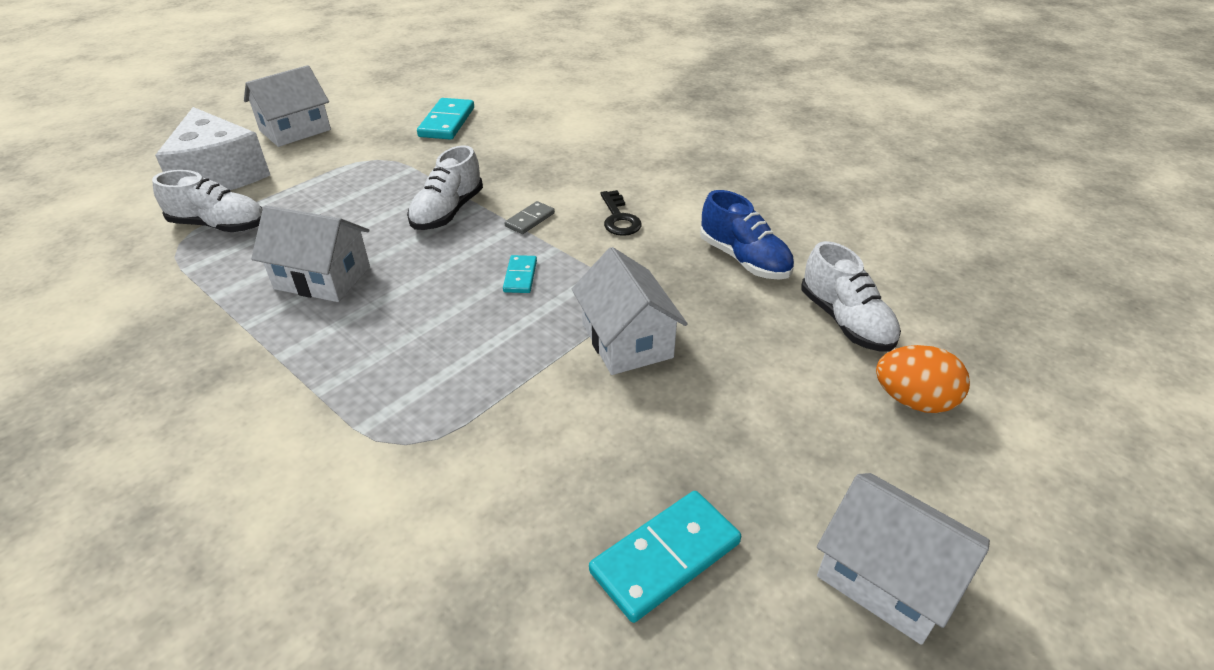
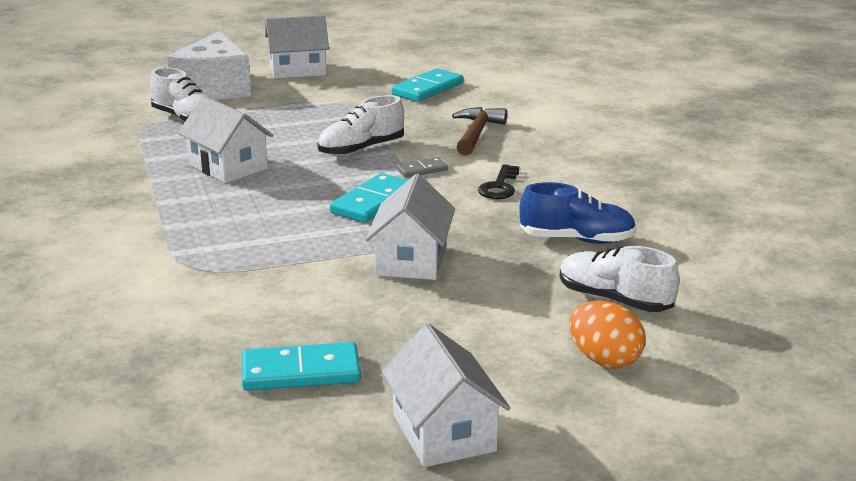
camera: 30 degrees right, 15 degrees down
turquoise domino [503,255,537,293] -> turquoise domino [330,173,408,223], size x1.79
blue shoe [700,190,794,280] -> blue shoe turned 75 degrees counterclockwise [519,182,636,244]
white shoe [801,241,901,352] -> white shoe turned 120 degrees clockwise [560,246,680,312]
none -> brown hammer [452,107,507,156]

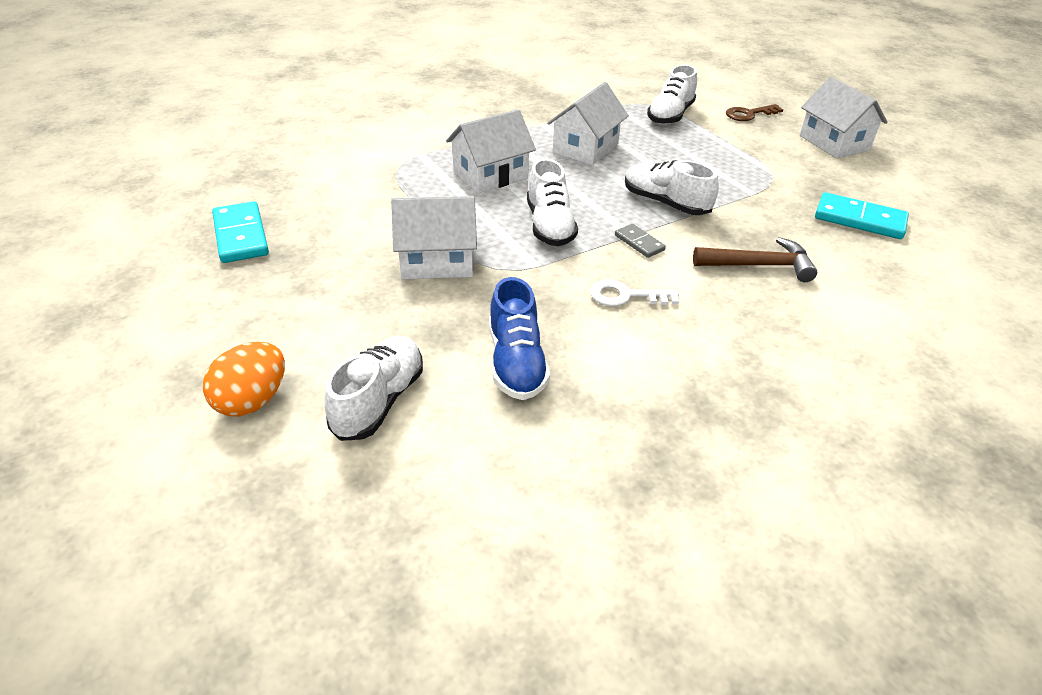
camera: 75 degrees right, 15 degrees up
white cheese [167,31,251,99] -> brown key [726,104,783,121]
turquoise domino [330,173,408,223] -> white shoe [527,158,578,246]
white house [382,324,511,467] -> white house moved to [446,109,536,194]
black key [478,164,519,199] -> white key [590,280,679,306]

